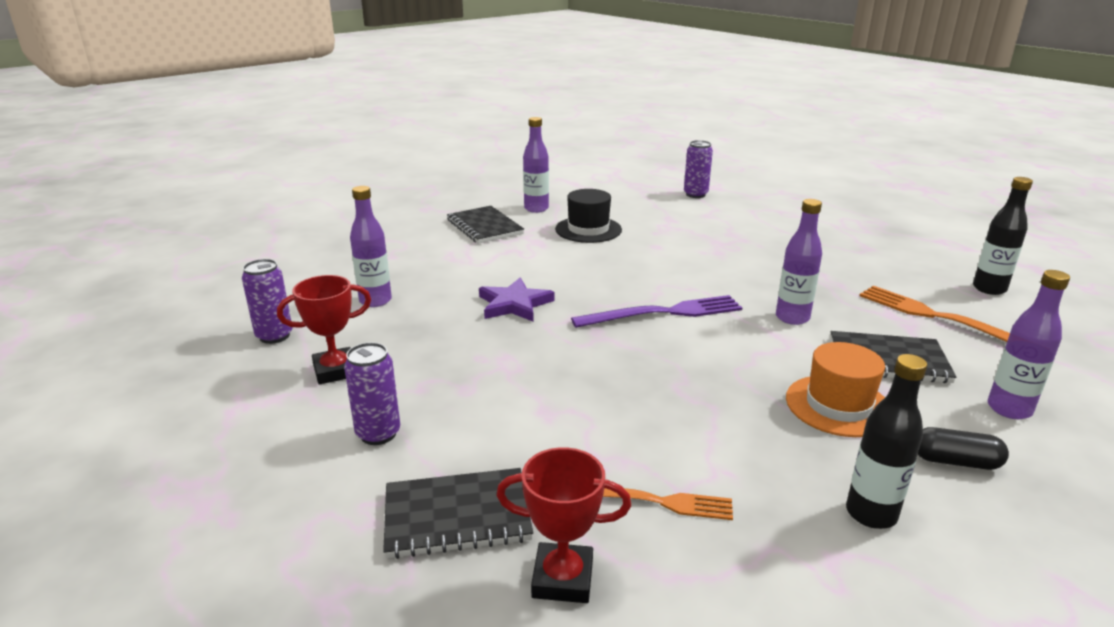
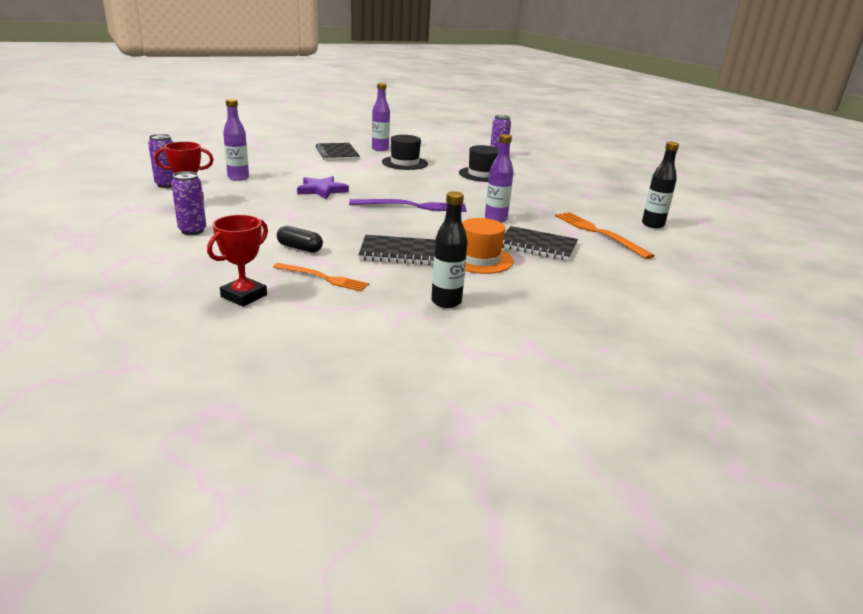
camera: 10 degrees right, 0 degrees up
black notebook [383,468,533,559] -> black notebook moved to [358,235,435,265]
red trophy [496,447,631,603] -> red trophy turned 75 degrees counterclockwise [207,215,268,307]
black capsule [918,427,1009,470] -> black capsule moved to [277,226,323,253]
purple bottle [988,270,1070,419] -> none
none -> black hat [459,145,499,182]

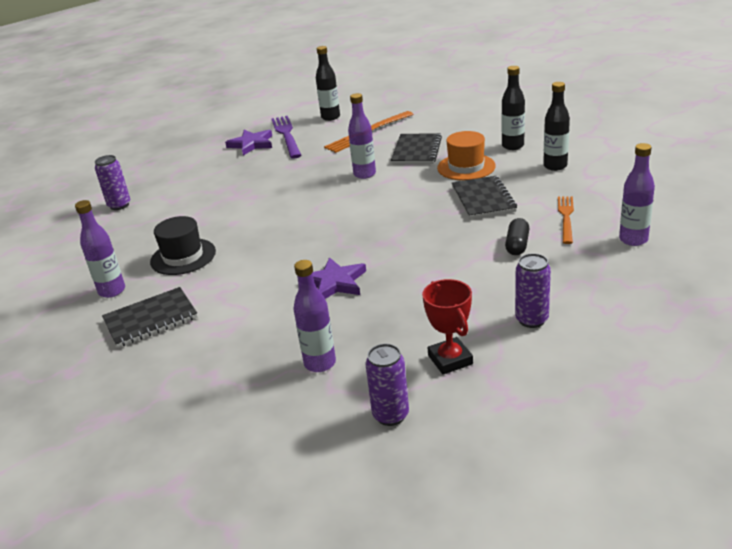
camera: 95 degrees left, 5 degrees up
red trophy [207,215,268,307] -> purple bottle [619,143,655,246]
purple fork [349,199,467,212] -> purple fork moved to [271,116,301,158]
black hat [459,145,499,182] -> none
none -> purple star [225,130,272,156]
none -> black bottle [501,66,525,150]

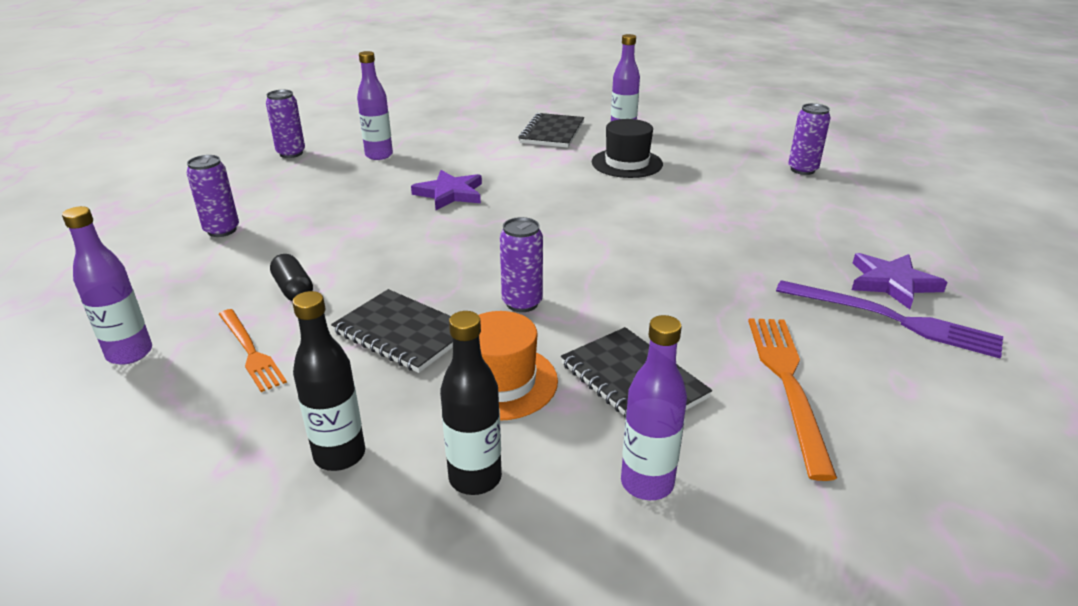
camera: 130 degrees right, 0 degrees up
black bottle [316,46,340,121] -> none
purple bottle [348,93,376,179] -> purple bottle moved to [621,315,687,500]
red trophy [422,279,473,375] -> none
none -> purple can [500,217,543,312]

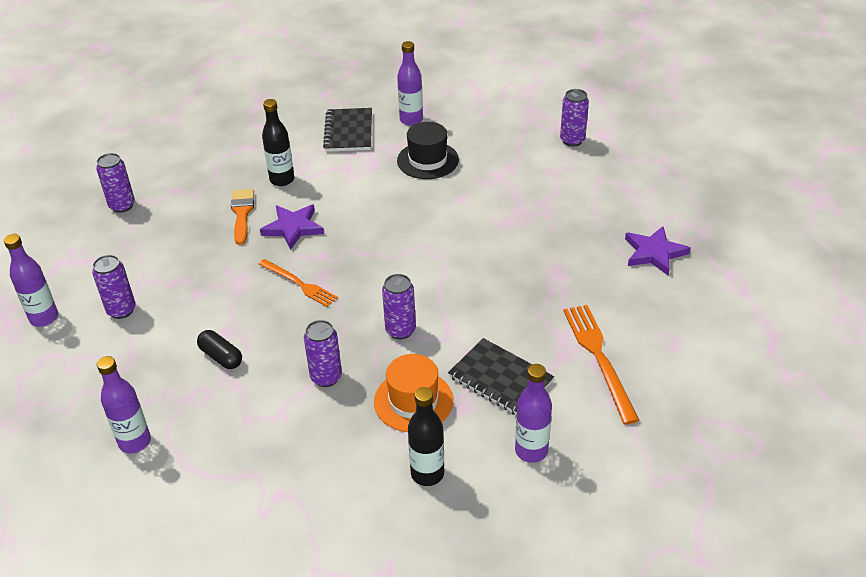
camera: 15 degrees left, 10 degrees up
orange fork [219,309,287,392] -> orange fork moved to [258,259,338,307]
black bottle [292,291,365,471] -> black bottle moved to [262,99,294,186]
black notebook [331,289,453,373] -> purple can [304,320,342,387]
purple bottle [357,51,393,160] -> purple bottle moved to [4,234,58,327]
purple fork [776,280,1003,358] -> none
none -> orange brush [231,189,254,245]

